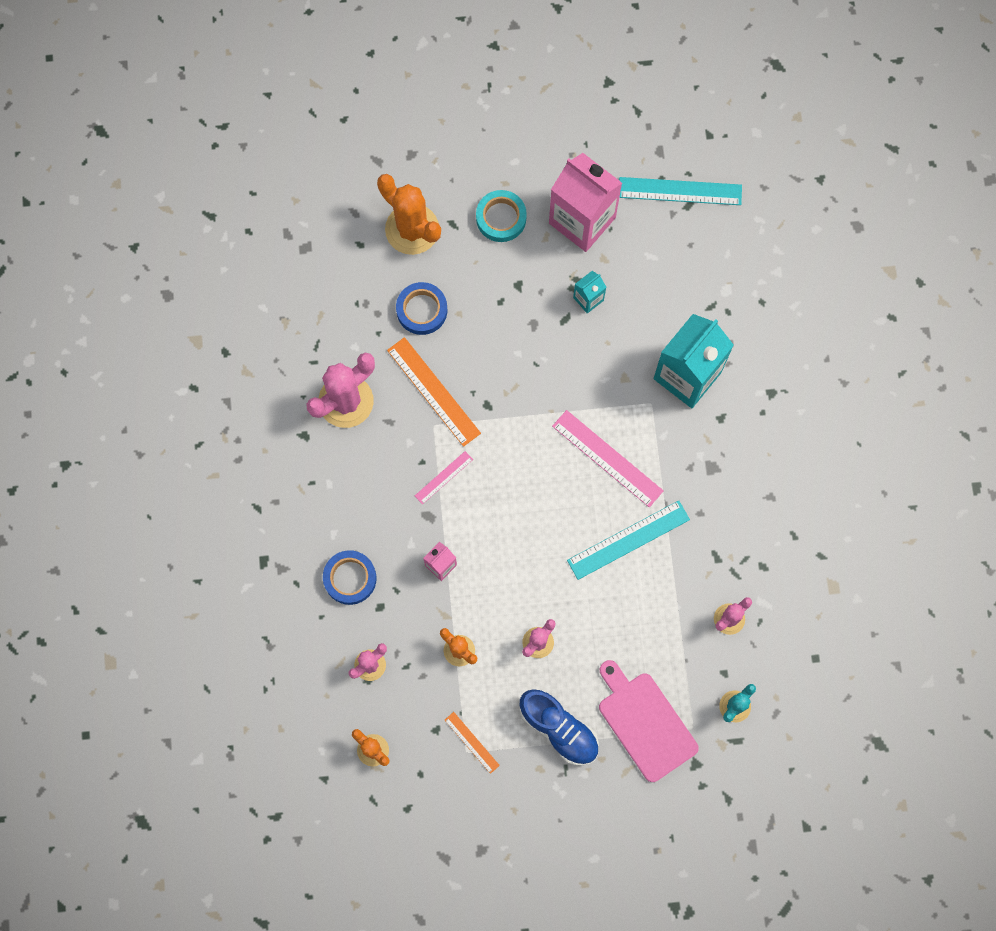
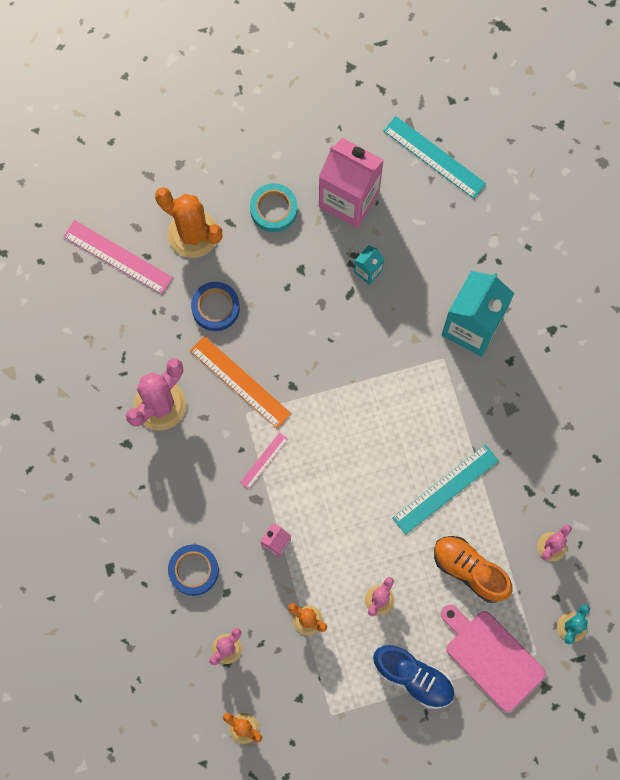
camera: 10 degrees left, 0 degrees up
orange ruler [445,712,500,774] -> none
pink ruler [552,410,664,507] -> pink ruler moved to [63,220,173,294]
turquoise ruler [619,177,742,205] -> turquoise ruler turned 45 degrees clockwise [383,116,486,199]
none -> orange shoe [434,536,513,603]

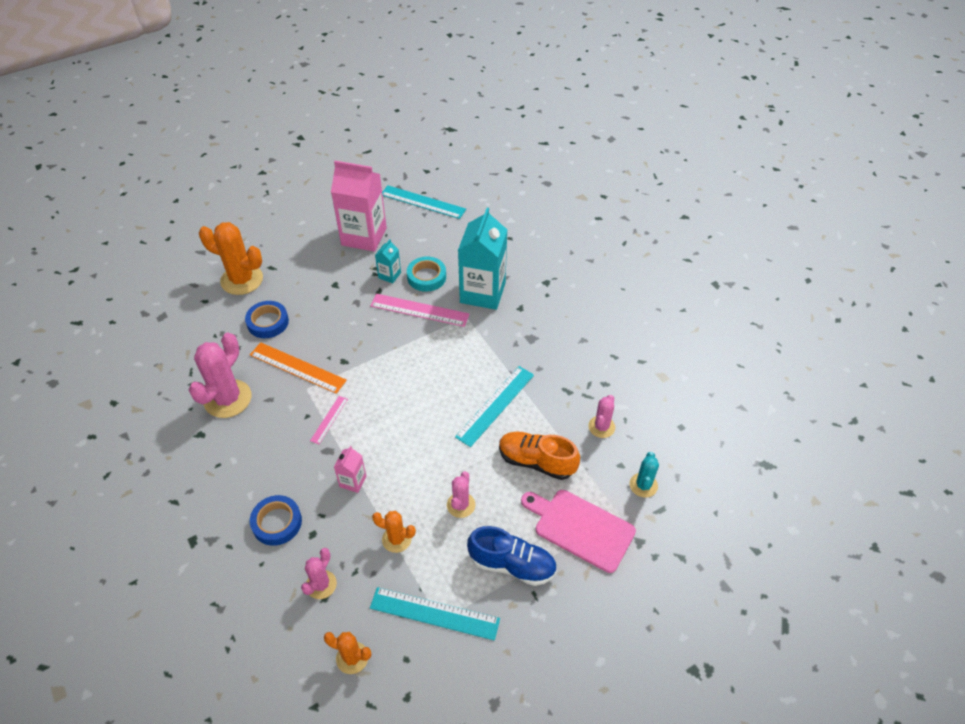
camera: 15 degrees left, 25 degrees down
pink ruler [63,220,173,294] -> pink ruler moved to [370,294,470,327]
turquoise tape [250,183,298,232] -> turquoise tape moved to [407,256,446,292]
none -> turquoise ruler [370,587,500,641]

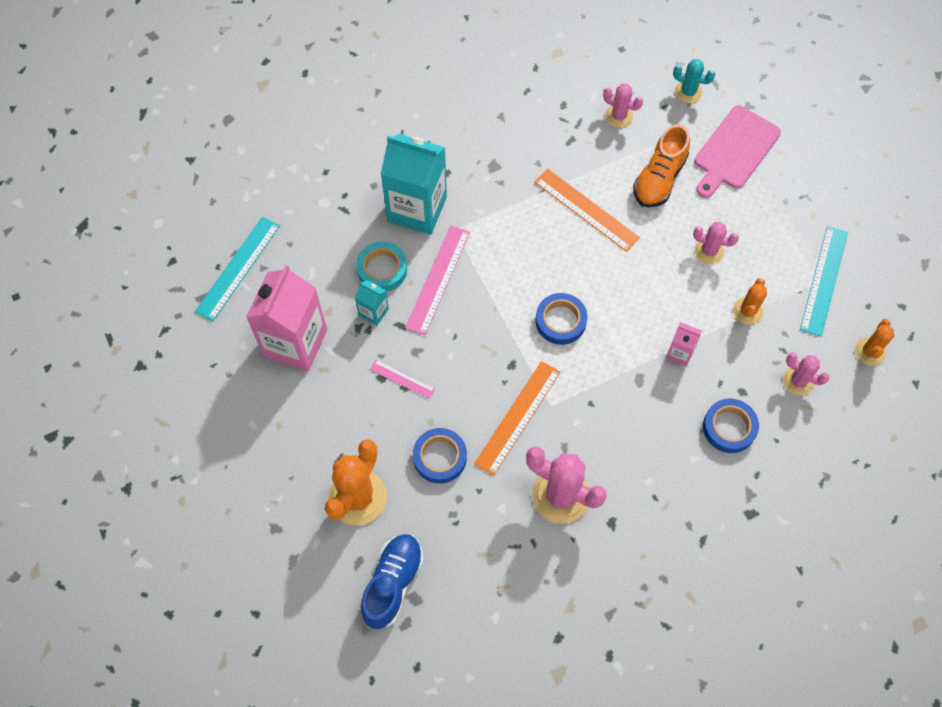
camera: 85 degrees left, 15 degrees up
pink ruler [310,396,348,444] -> pink ruler moved to [370,360,435,399]
turquoise ruler [455,366,534,447] -> orange ruler [534,169,640,252]
blue shoe [467,526,557,586] -> blue shoe moved to [361,534,424,629]
none -> blue tape [535,293,587,345]

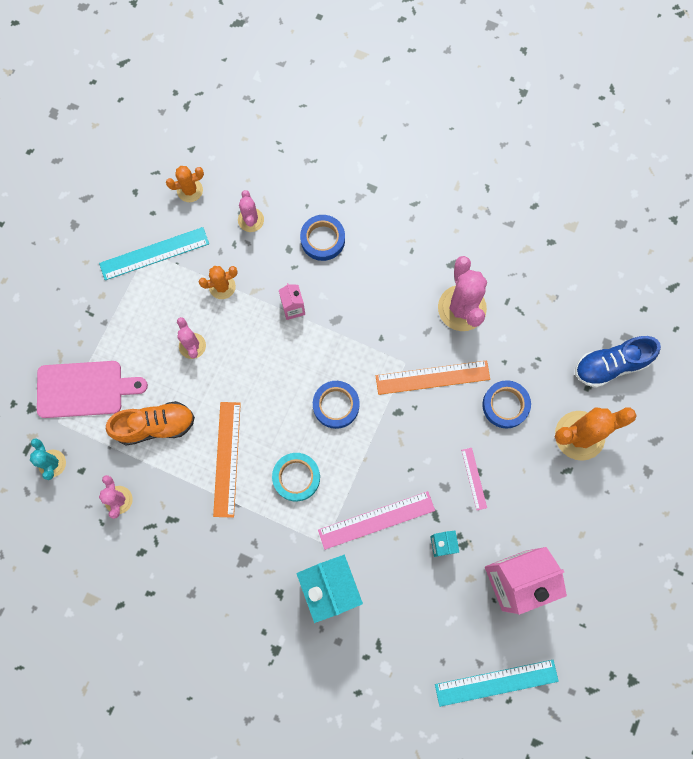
camera: 130 degrees left, 10 degrees up
turquoise tape [356,242,407,292] -> turquoise tape moved to [272,453,320,501]

